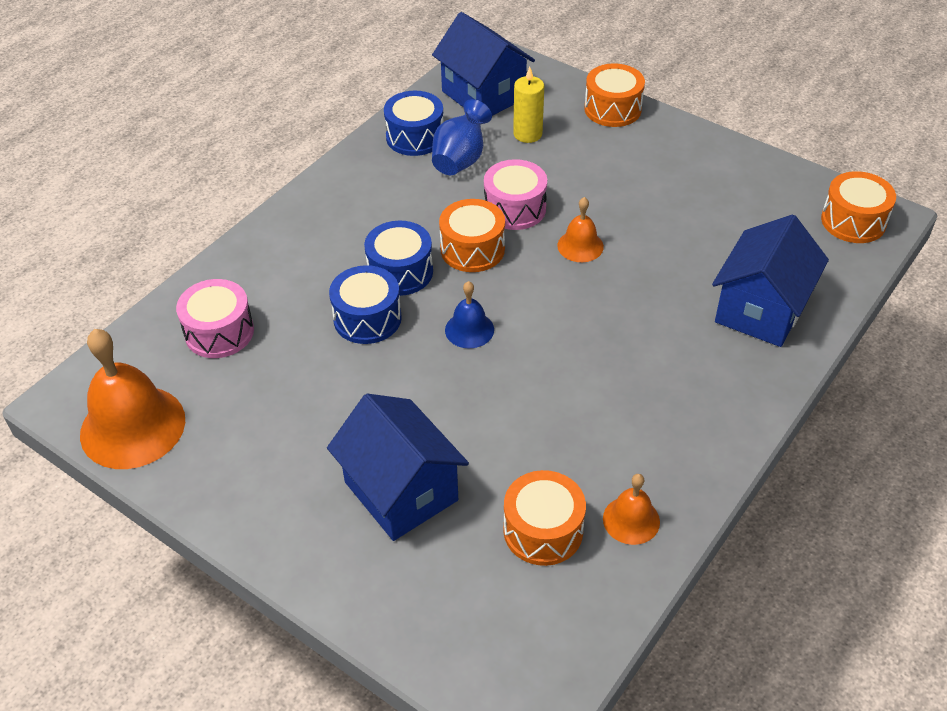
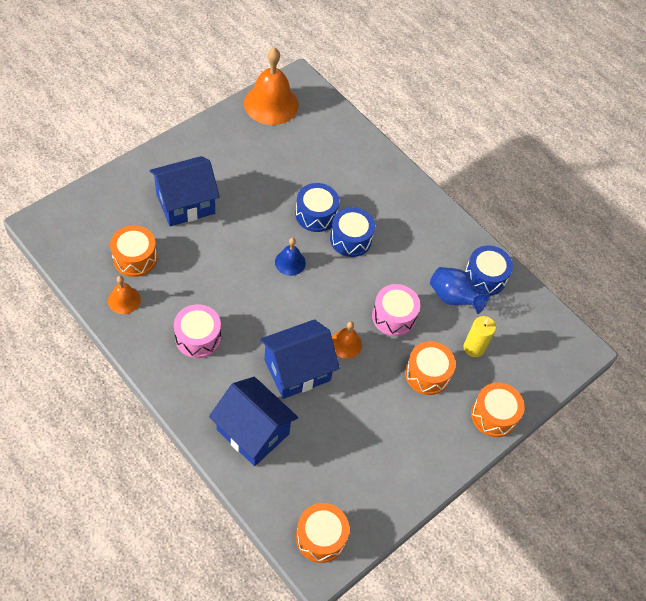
camera: 95 degrees right, 10 degrees up
pink drum [176,279,254,358] -> pink drum moved to [174,304,221,358]
blue house [432,12,535,116] -> blue house moved to [260,319,340,399]
orange drum [439,199,505,272] -> orange drum moved to [405,341,456,395]

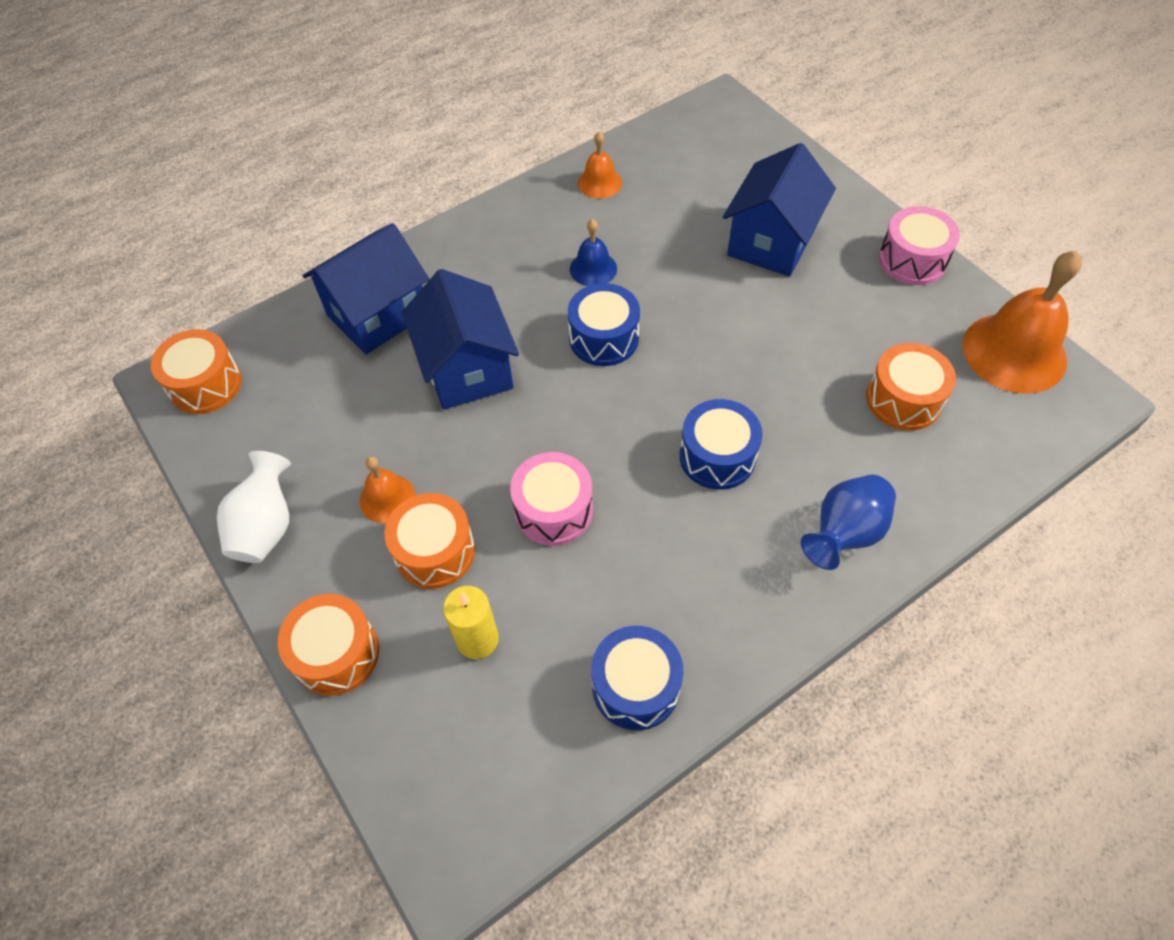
camera: 105 degrees right, 0 degrees up
orange drum [110,225,157,277] -> orange drum moved to [866,343,956,431]
blue house [149,156,220,226] -> blue house turned 45 degrees clockwise [723,143,836,277]
pink drum [174,304,221,358] -> pink drum moved to [879,206,960,285]
blue bell [275,238,306,276] -> blue bell moved to [570,219,617,286]
blue drum [295,183,339,232] -> blue drum moved to [568,283,640,366]
orange bell [332,321,362,359] -> orange bell moved to [360,457,415,523]
blue vase [430,267,490,314] -> blue vase moved to [801,474,896,570]
none -> white vase [217,451,291,563]

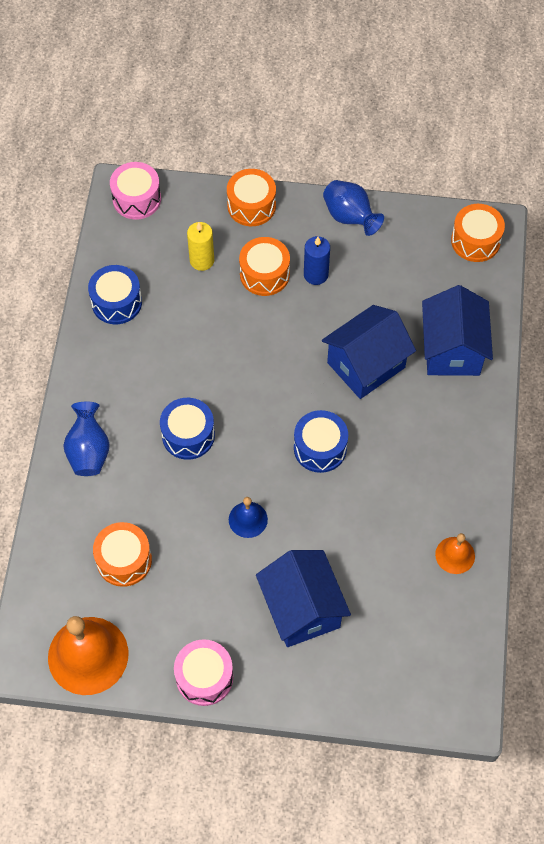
camera: 130 degrees right, 5 degrees up
white vase [217,451,291,563] -> blue vase [323,180,384,236]
orange bell [360,457,415,523] -> blue candle [304,236,330,285]
blue house [402,269,519,410] -> blue house turned 60 degrees counterclockwise [322,305,416,399]
pink drum [510,452,593,545] -> pink drum moved to [110,162,161,220]
blue bell [570,219,617,286] -> blue bell moved to [229,497,268,538]

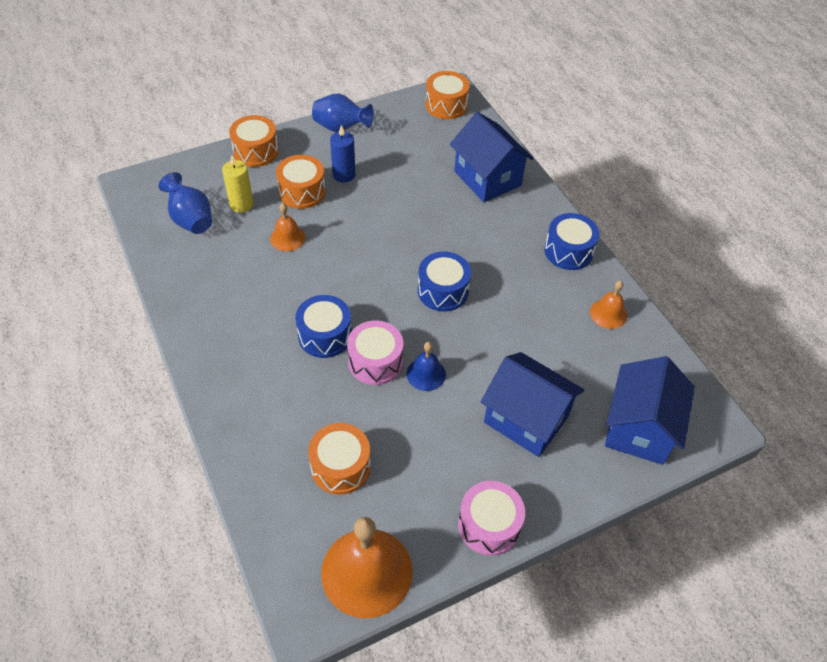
camera: 35 degrees left, 10 degrees down
blue vase [63,401,110,476] -> blue vase moved to [159,172,212,234]
blue drum [88,265,142,324] -> blue drum moved to [544,213,600,270]
pink drum [110,162,161,220] -> pink drum moved to [347,321,403,385]
blue house [322,305,416,399] -> blue house moved to [605,356,695,465]
none -> orange bell [270,203,305,251]

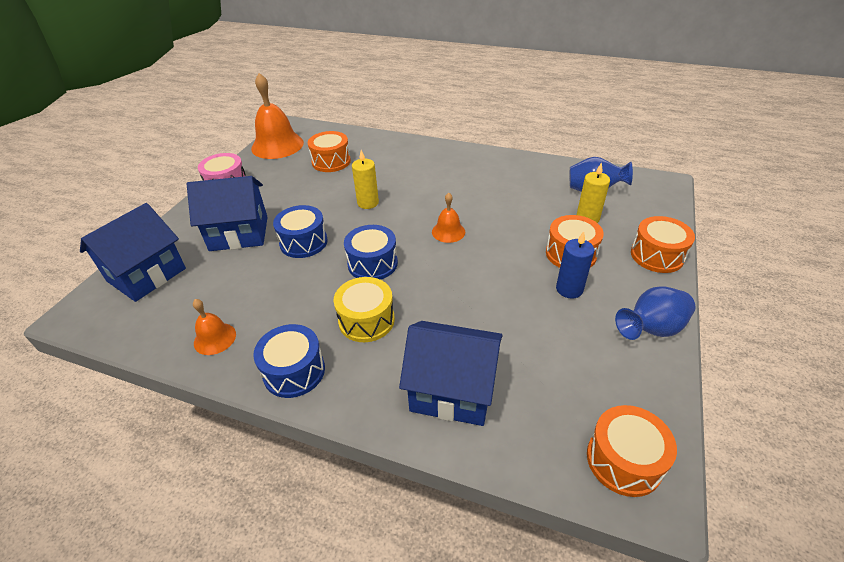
camera: 140 degrees right, 10 degrees down
orange bell [270,203,305,251] -> orange bell moved to [432,193,465,243]
blue drum [295,295,352,358] -> blue drum moved to [273,205,328,258]
pink drum [347,321,403,385] -> yellow candle [352,150,379,209]
blue bell [407,342,446,391] -> none
blue house [605,356,695,465] -> blue house turned 60 degrees clockwise [80,203,186,302]
none -> yellow drum [334,277,395,342]

